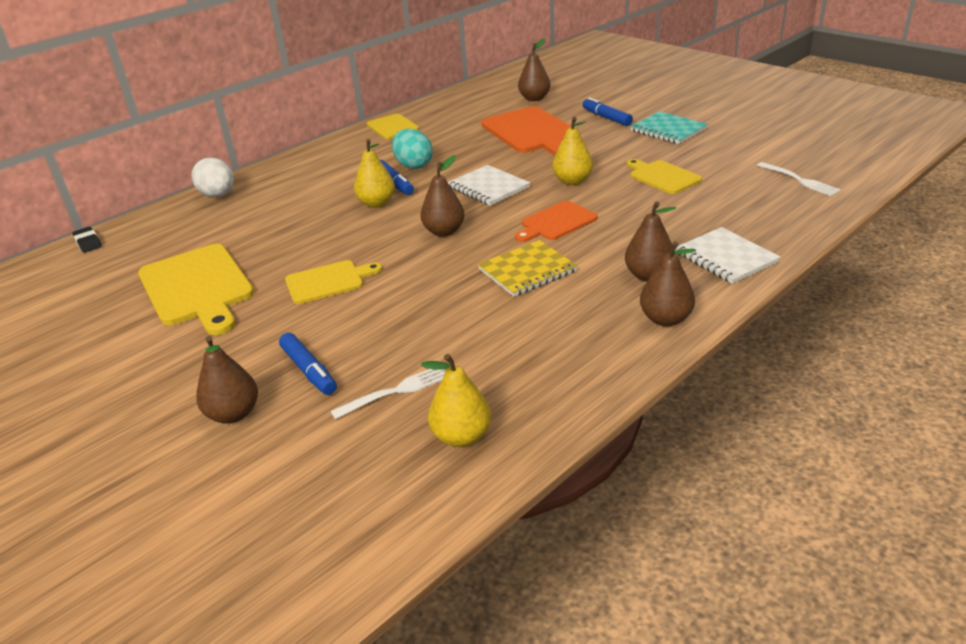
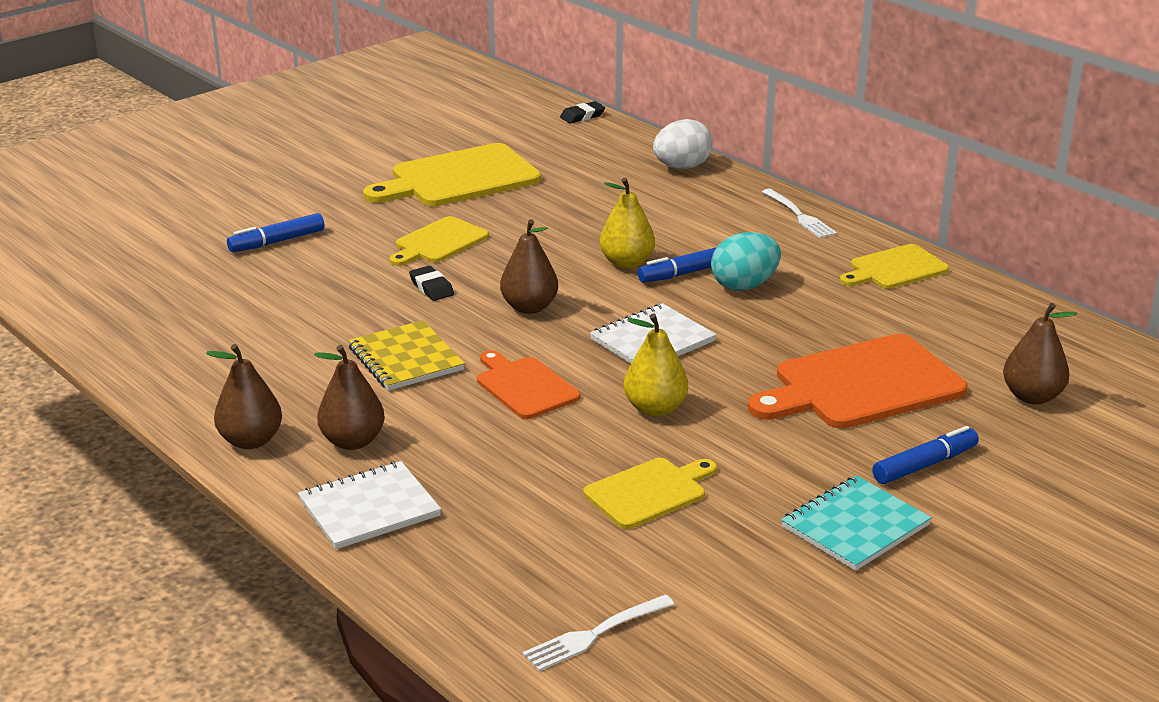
camera: 90 degrees right, 5 degrees down
brown pear [196,336,258,424] -> none
yellow cutting board [285,260,382,304] -> yellow cutting board turned 60 degrees clockwise [390,216,489,266]
white fork [330,369,445,419] -> white fork moved to [762,189,837,238]
yellow pear [421,354,491,447] -> none
none -> black eraser [409,266,454,301]

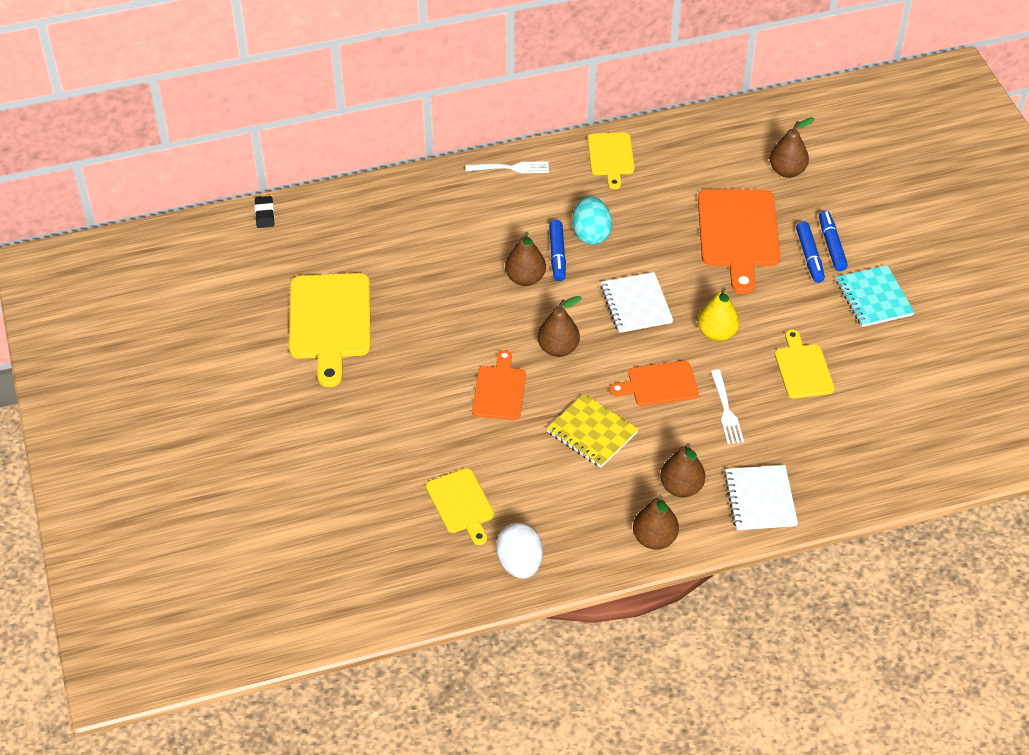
camera: 65 degrees left, 20 degrees up
blue marker [227,213,325,252] -> blue marker moved to [796,221,825,283]
yellow notebook [348,320,465,391] -> yellow notebook turned 45 degrees clockwise [547,394,639,468]
yellow cutting board [390,216,489,266] -> yellow cutting board moved to [426,468,494,545]
black eraser [409,266,454,301] -> orange cutting board [472,350,526,420]
white fork [523,595,675,671] -> white fork moved to [711,369,744,444]
yellow pear [600,178,655,269] -> brown pear [505,232,546,286]
white egg [653,119,713,169] -> white egg moved to [496,523,543,579]

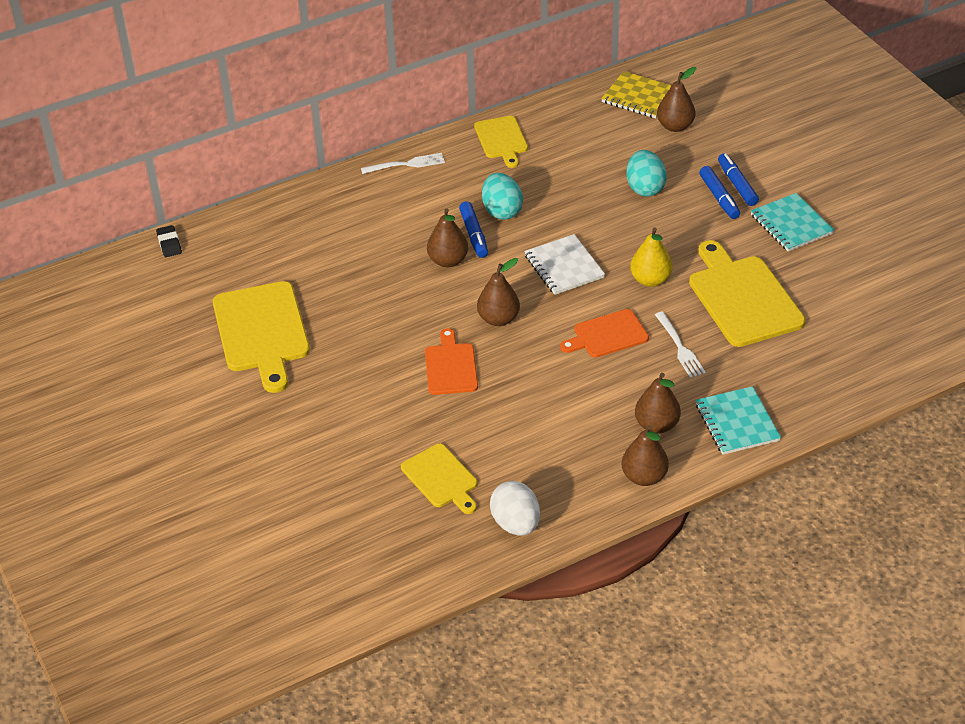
camera: 10 degrees left, 5 degrees down
yellow notebook [547,394,639,468] -> yellow notebook moved to [601,71,672,118]
orange cutting board [698,189,780,294] -> turquoise egg [626,150,667,196]
white notebook [724,465,798,530] -> turquoise notebook [696,386,781,455]
yellow cutting board [775,329,835,399] -> yellow cutting board [689,240,805,347], size x1.72

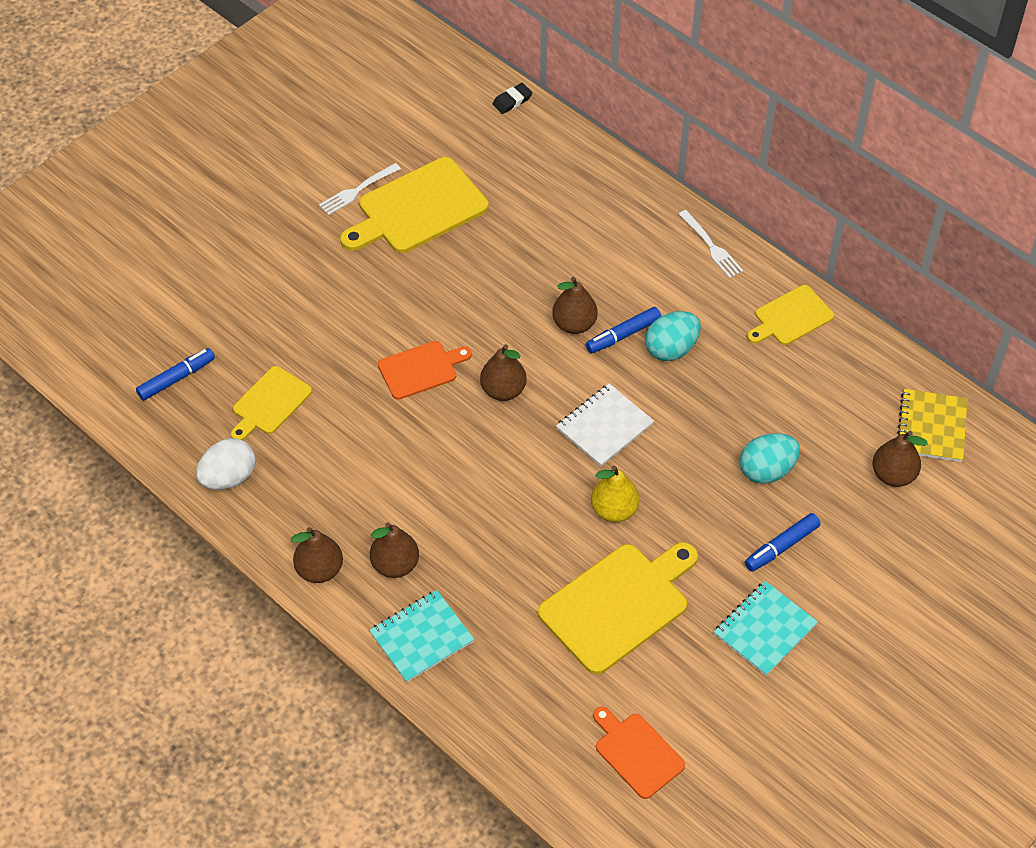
camera: 70 degrees right, 10 degrees up
orange cutting board [560,309,649,358] -> orange cutting board moved to [593,707,685,799]
white fork [655,312,706,378] -> white fork moved to [319,163,401,215]
blue marker [718,153,759,206] -> blue marker moved to [136,348,215,401]

